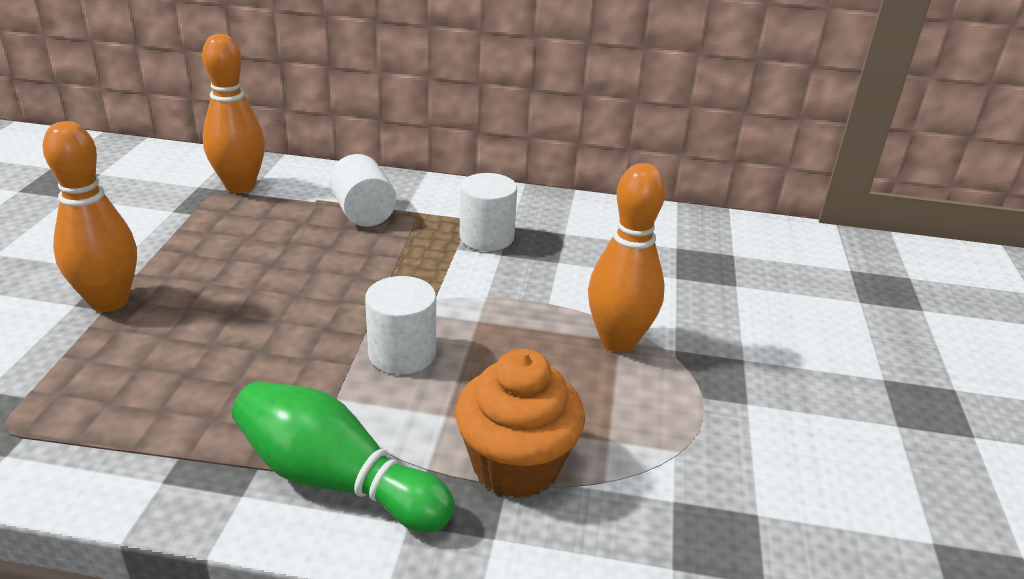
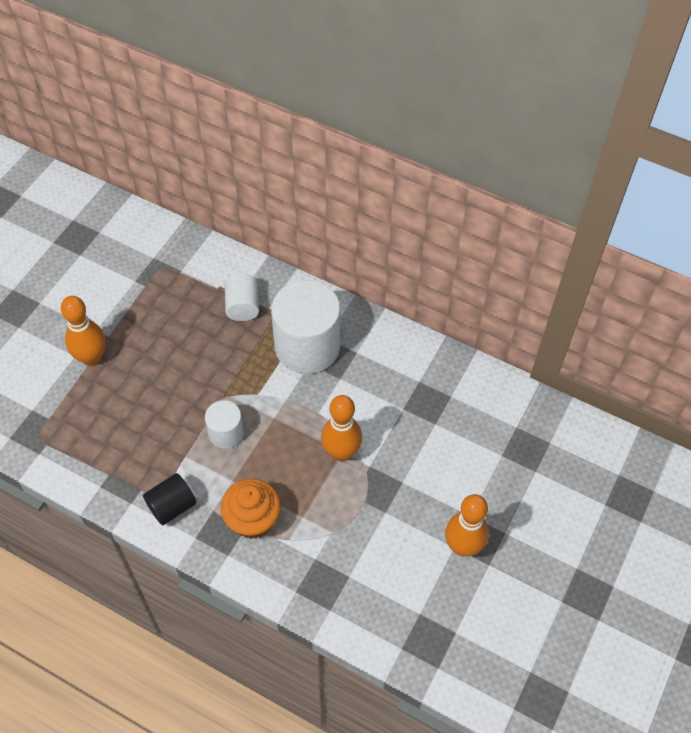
camera: 20 degrees right, 25 degrees up
orange bowling pin [202,34,265,193] -> orange bowling pin moved to [445,494,489,557]
green bowling pin [231,381,455,532] -> black cylinder [143,473,196,525]
white cylinder [460,173,517,251] -> white cylinder [271,280,340,374], size x1.95

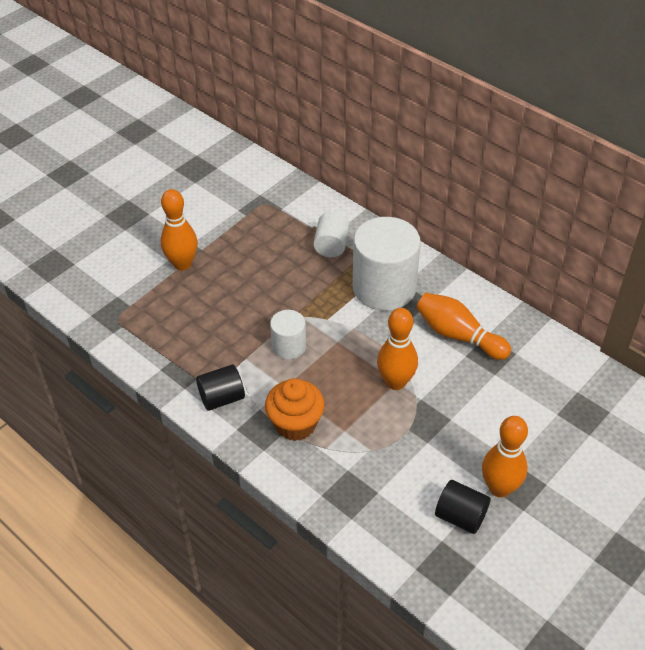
camera: 15 degrees right, 10 degrees down
none -> orange bowling pin [416,293,511,360]
none -> black cylinder [435,480,490,534]

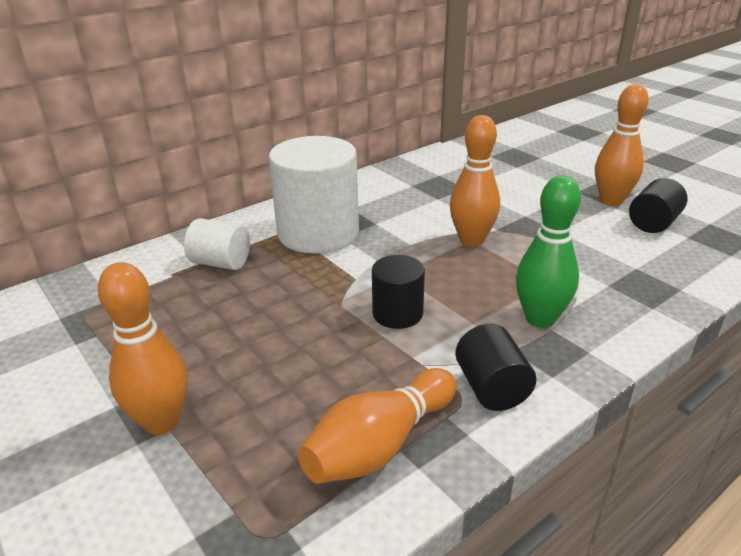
camera: 80 degrees left, 15 degrees down
orange cupcake [265,378,325,441] -> green bowling pin [516,175,581,328]
white cylinder [270,310,306,359] -> black cylinder [372,255,425,329]
orange bowling pin [416,293,511,360] -> orange bowling pin moved to [298,368,456,483]

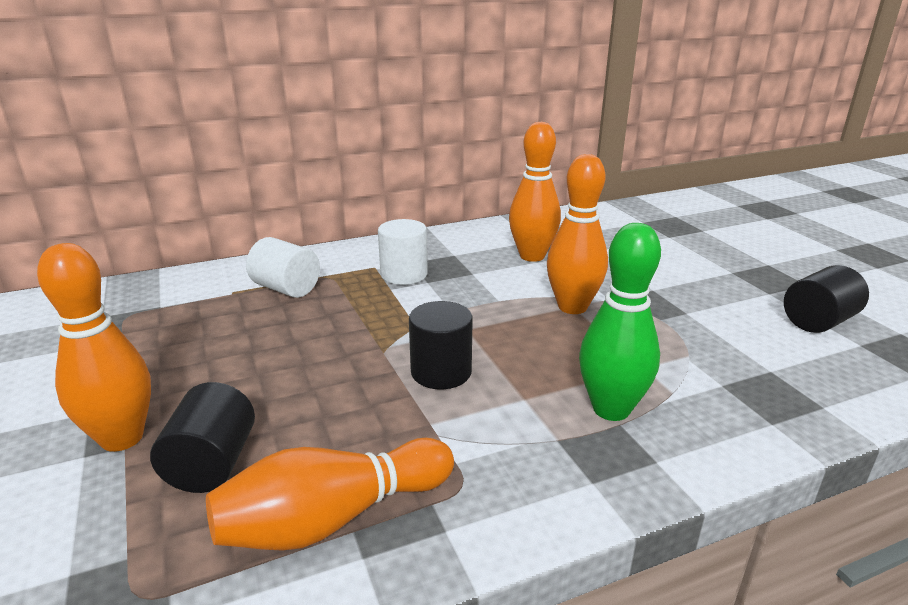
camera: 15 degrees right, 5 degrees down
white cylinder [269,136,359,253] -> white cylinder [378,219,428,285], size x0.51
black cylinder [455,324,536,411] -> black cylinder moved to [150,382,255,493]
orange bowling pin [595,84,649,206] -> orange bowling pin moved to [509,122,561,262]

